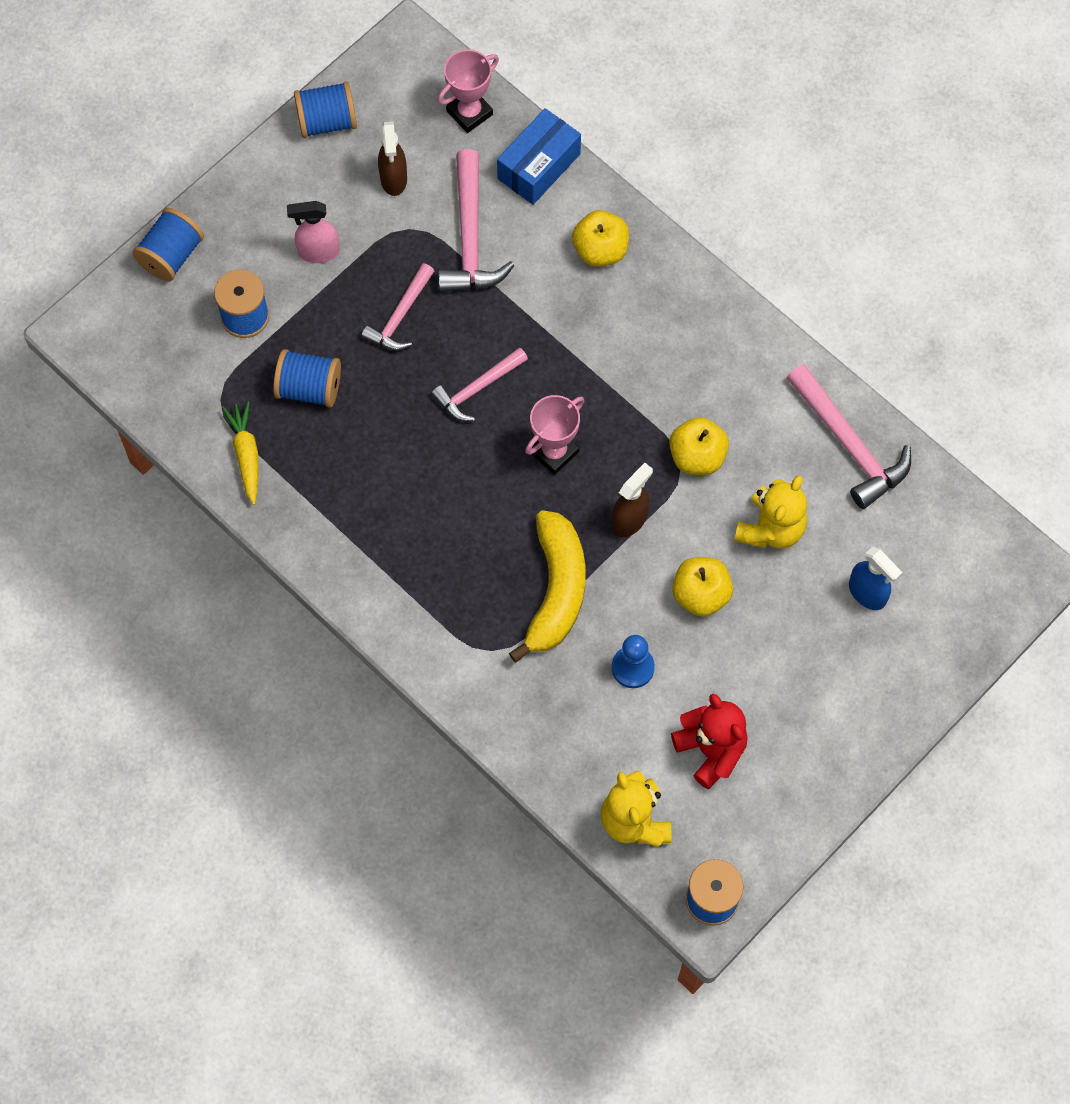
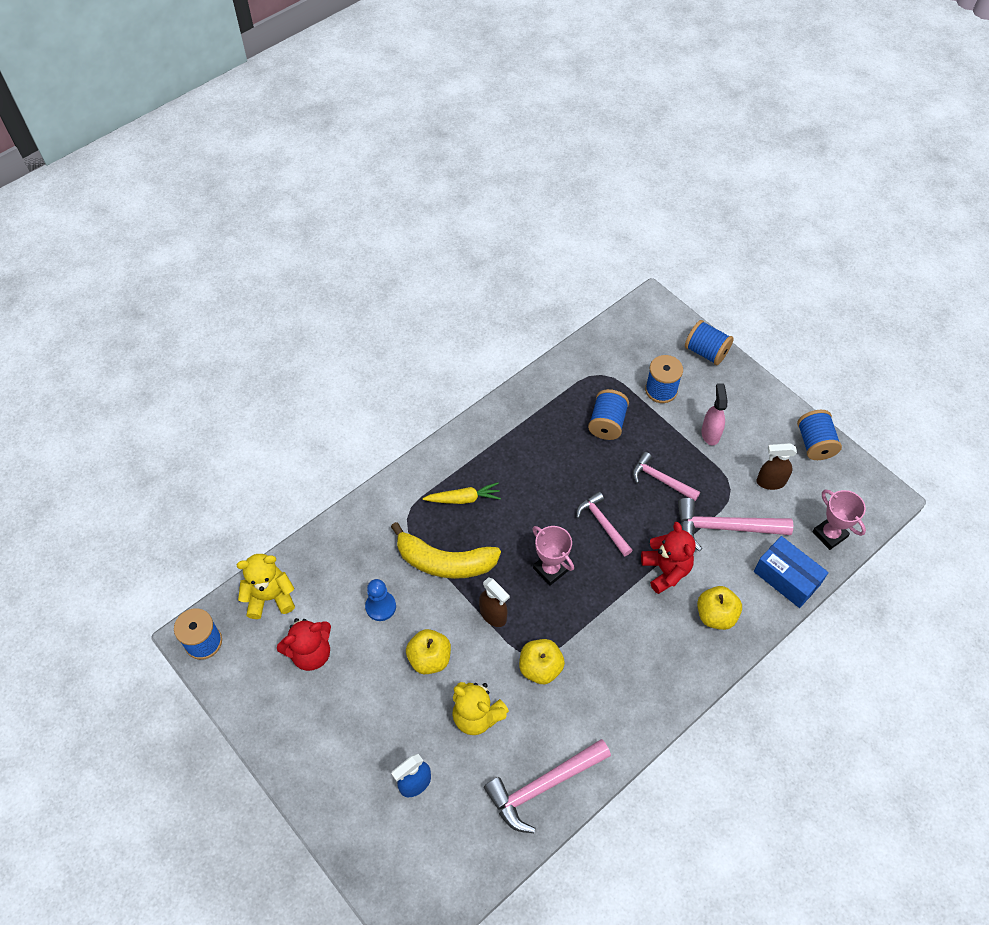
camera: 95 degrees right, 10 degrees down
yellow carrot [222,401,258,505] -> yellow carrot moved to [423,482,501,504]
none -> red teddy bear [641,522,696,594]

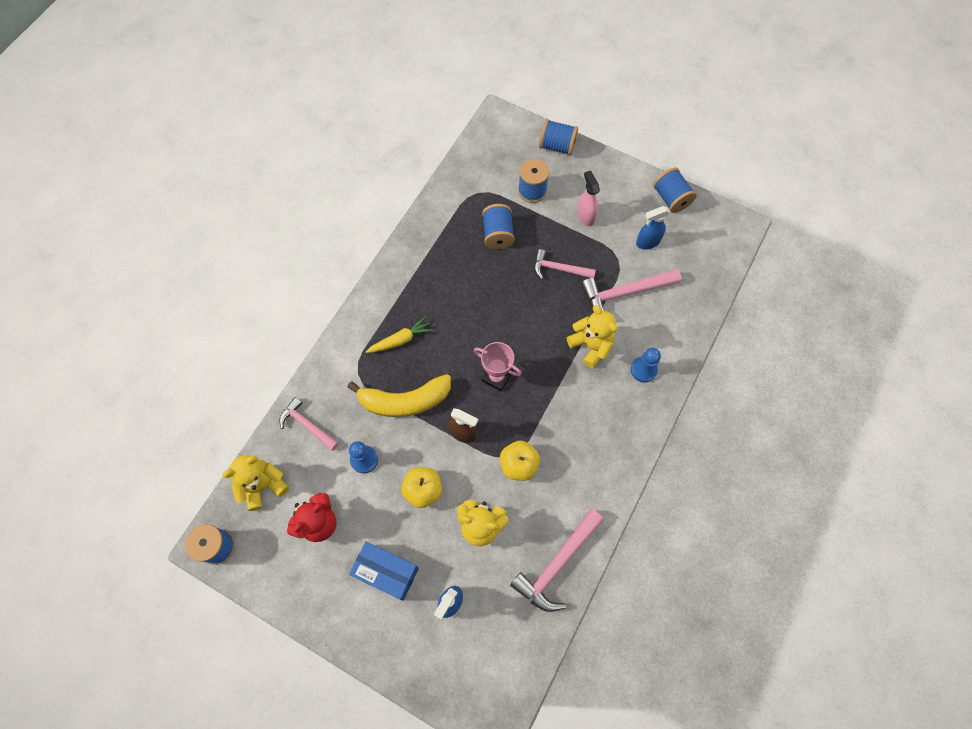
camera: 20 degrees left, 10 degrees up
pink hammer [576,492,633,556] -> pink hammer moved to [279,397,339,451]
red teddy bear [641,522,696,594] -> yellow teddy bear [567,305,617,368]
yellow apple [697,586,742,630] -> blue pawn [631,348,661,383]
blue box [754,536,829,608] -> blue box moved to [349,541,419,601]
brown spray bottle [756,443,797,490] -> blue spray bottle [636,206,670,250]
pink trophy [812,490,866,550] -> none

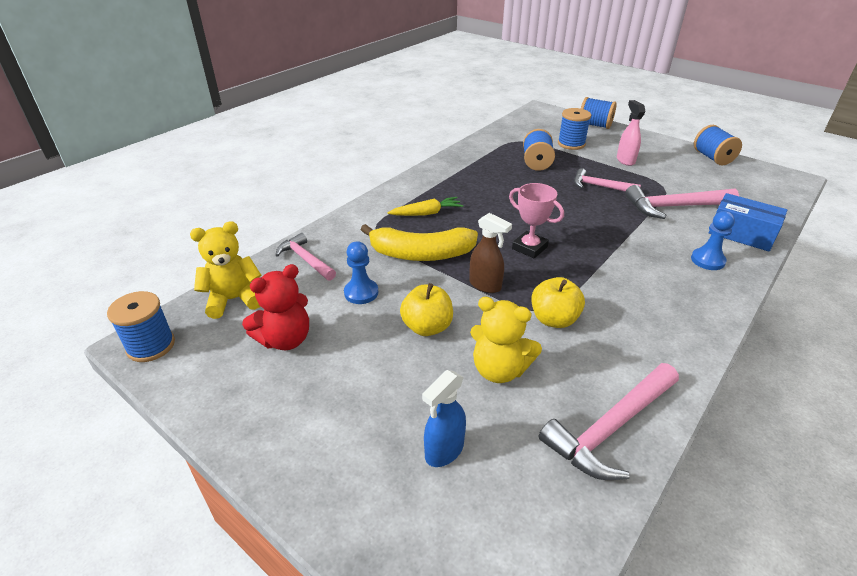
camera: 10 degrees right, 30 degrees down
blue box [349,541,419,601] -> blue box moved to [709,193,787,251]
yellow teddy bear [567,305,617,368] -> none
blue spray bottle [636,206,670,250] -> none

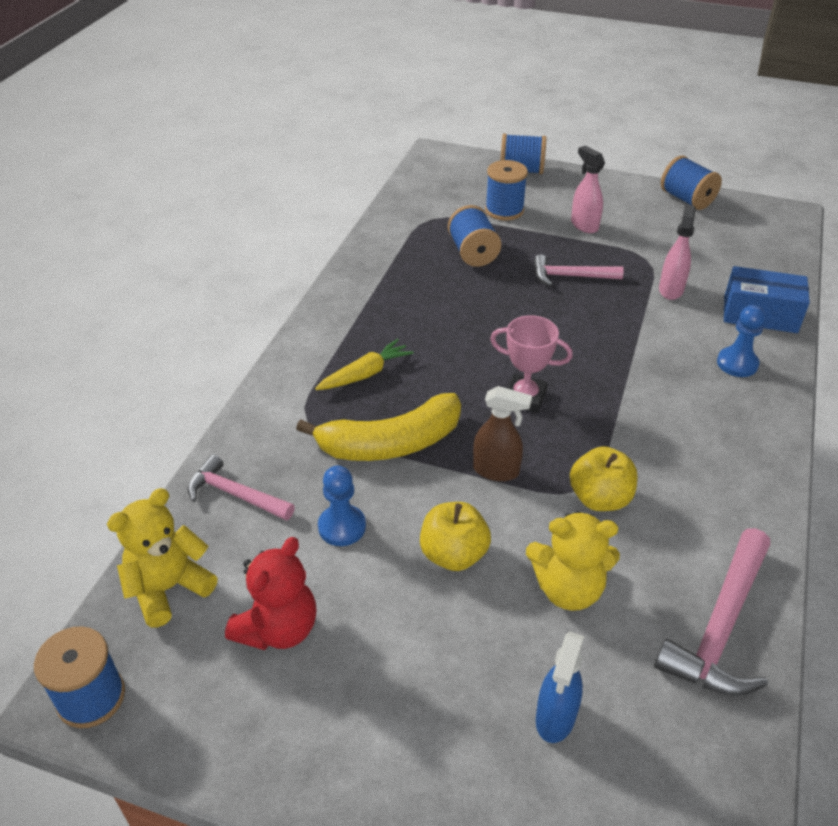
camera: 20 degrees left, 5 degrees up
pink hammer [625,185,739,219] -> pink spray bottle [659,205,696,300]

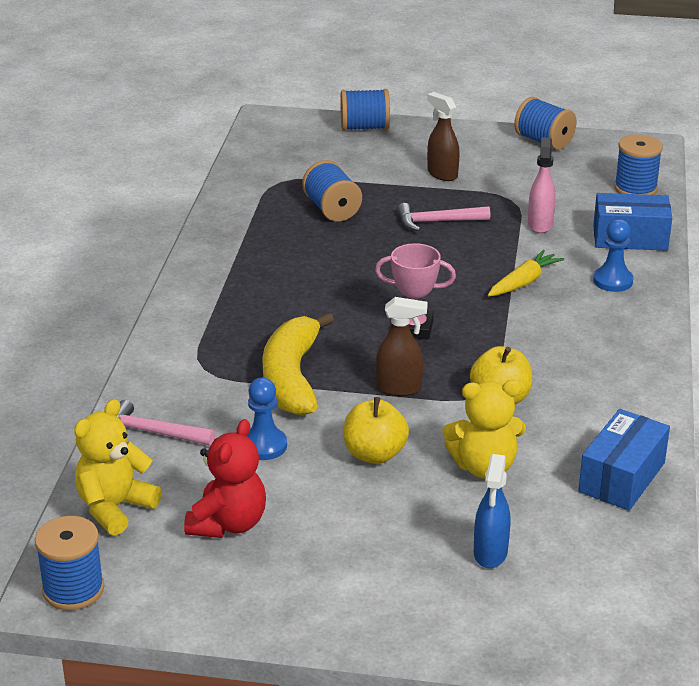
camera: 10 degrees left, 10 degrees down
yellow banana [296,393,461,461] -> yellow banana turned 120 degrees clockwise [262,312,334,416]
yellow carrot [315,339,413,390] -> yellow carrot moved to [488,250,564,296]
blue spool [485,160,528,221] -> blue spool moved to [614,134,663,195]
pink spray bottle [571,146,605,233] -> brown spray bottle [427,92,460,181]
pink hammer [654,528,770,696] -> blue box [578,409,670,511]

